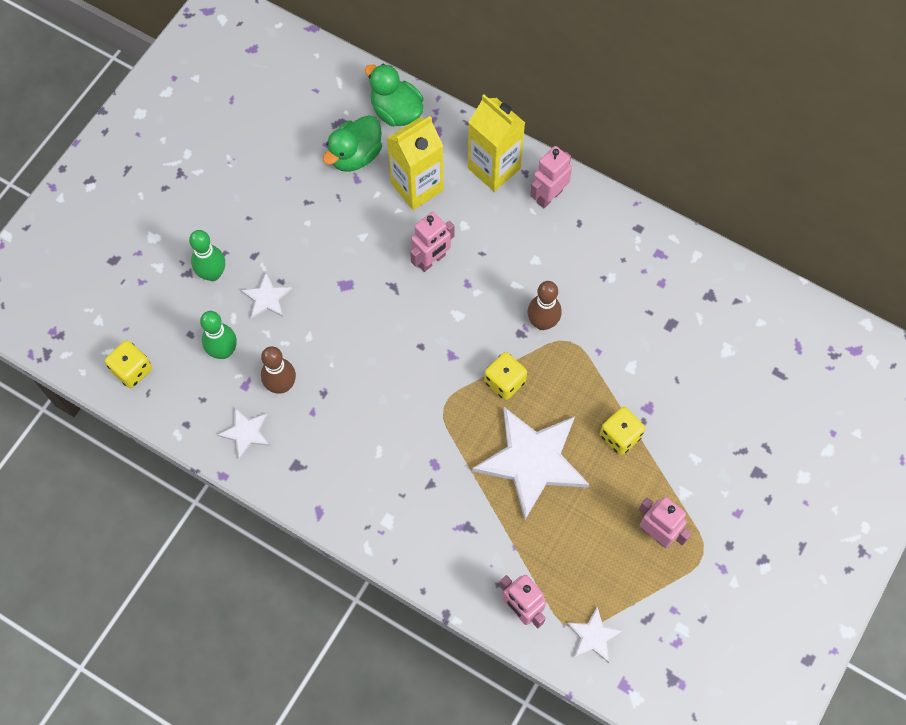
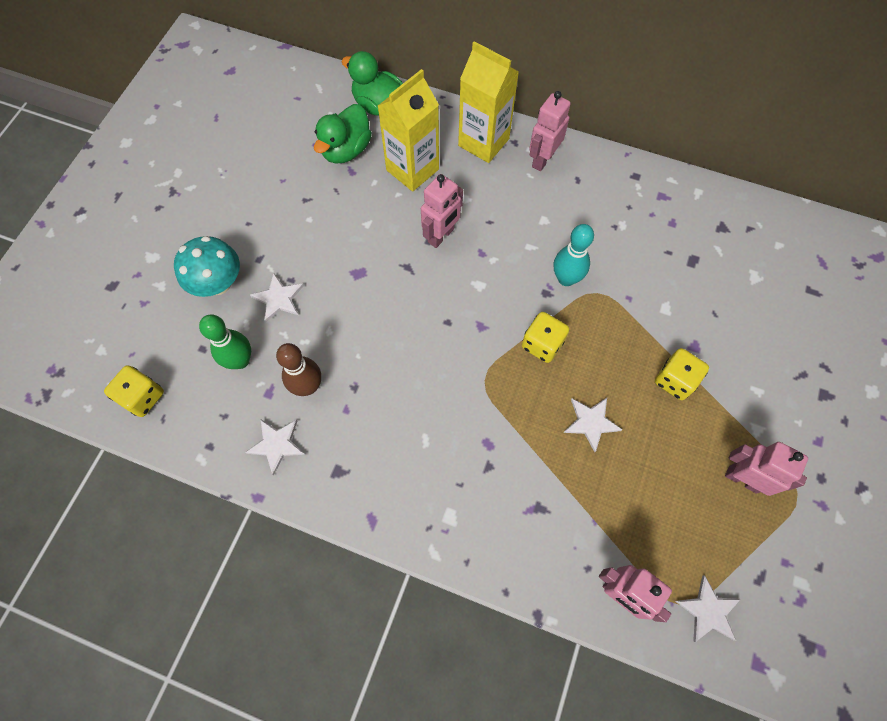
camera: 10 degrees left, 0 degrees up
green bowling pin [189,230,225,281] -> turquoise mushroom [174,236,240,297]
white star [472,407,590,519] -> white star [563,398,623,452], size x0.46
brown bowling pin [528,281,562,330] -> turquoise bowling pin [554,224,594,286]

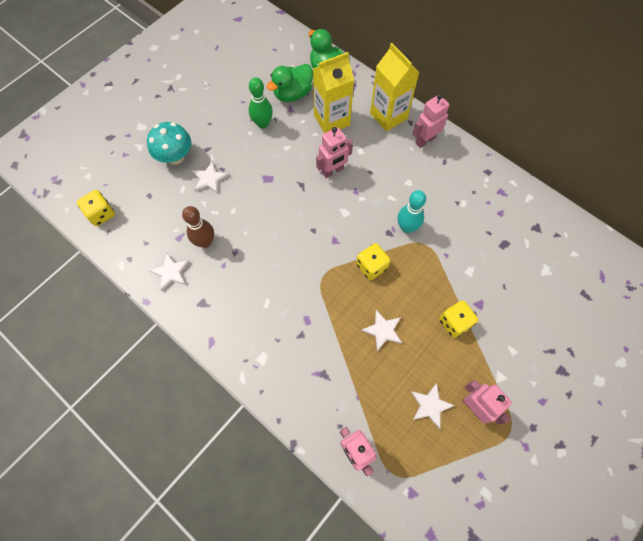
camera: 20 degrees right, 0 degrees up
green bowling pin [199,315,251,369] -> green bowling pin moved to [249,77,273,128]
white star [675,575,741,642] -> white star moved to [411,383,455,429]

